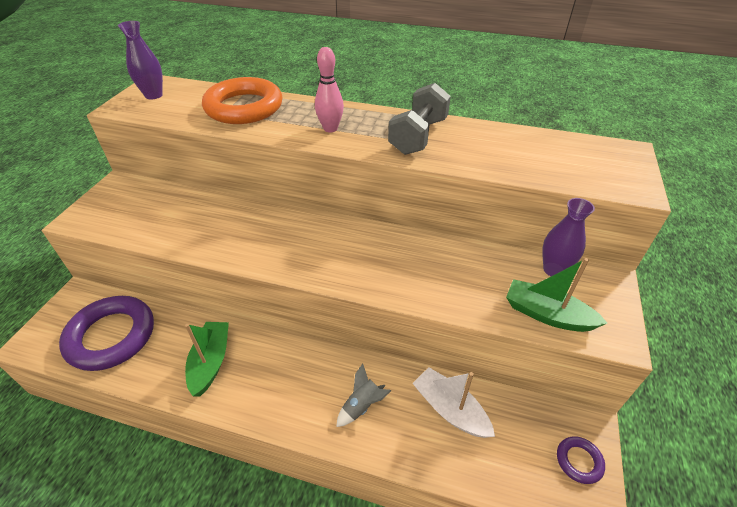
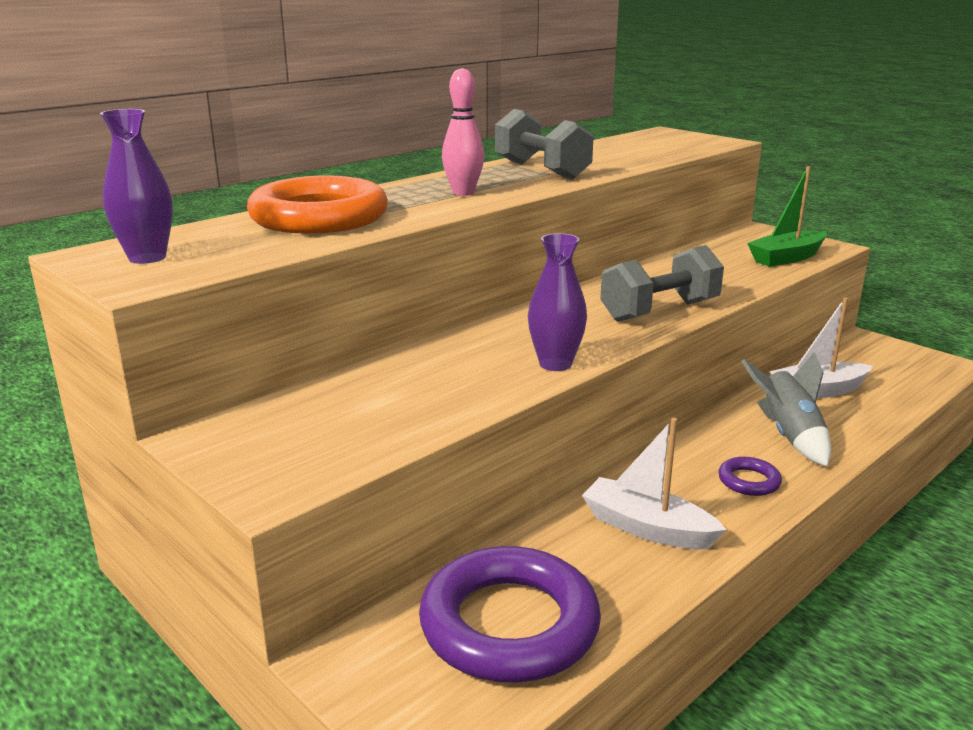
camera: 60 degrees left, 20 degrees down
green boat [185,322,229,397] -> white boat [582,418,726,549]
grey rocket [336,364,391,427] -> grey rocket [741,352,831,467], size x1.51
purple vase [542,198,595,276] -> purple vase moved to [528,233,587,371]
purple ring [557,436,605,484] -> purple ring moved to [718,457,782,496]
none -> grey dumbbell [600,245,724,322]

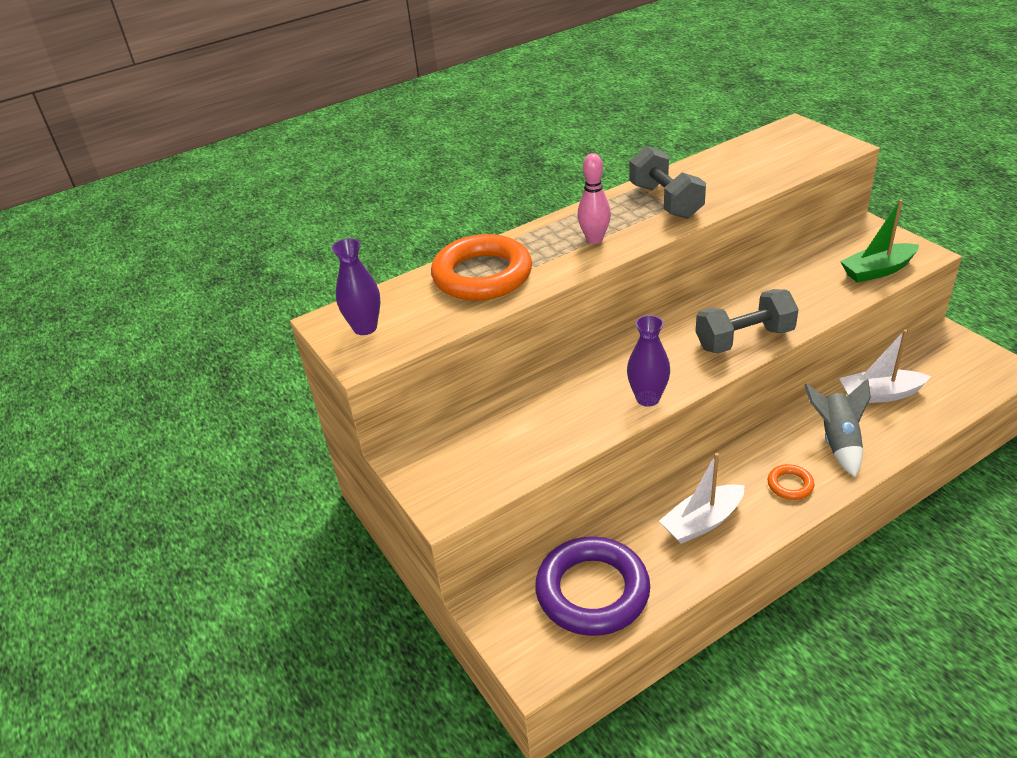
camera: 15 degrees right, 15 degrees up
white boat [582,418,726,549] -> white boat turned 75 degrees counterclockwise [659,453,745,544]
purple ring [718,457,782,496] -> orange ring [768,464,814,500]

